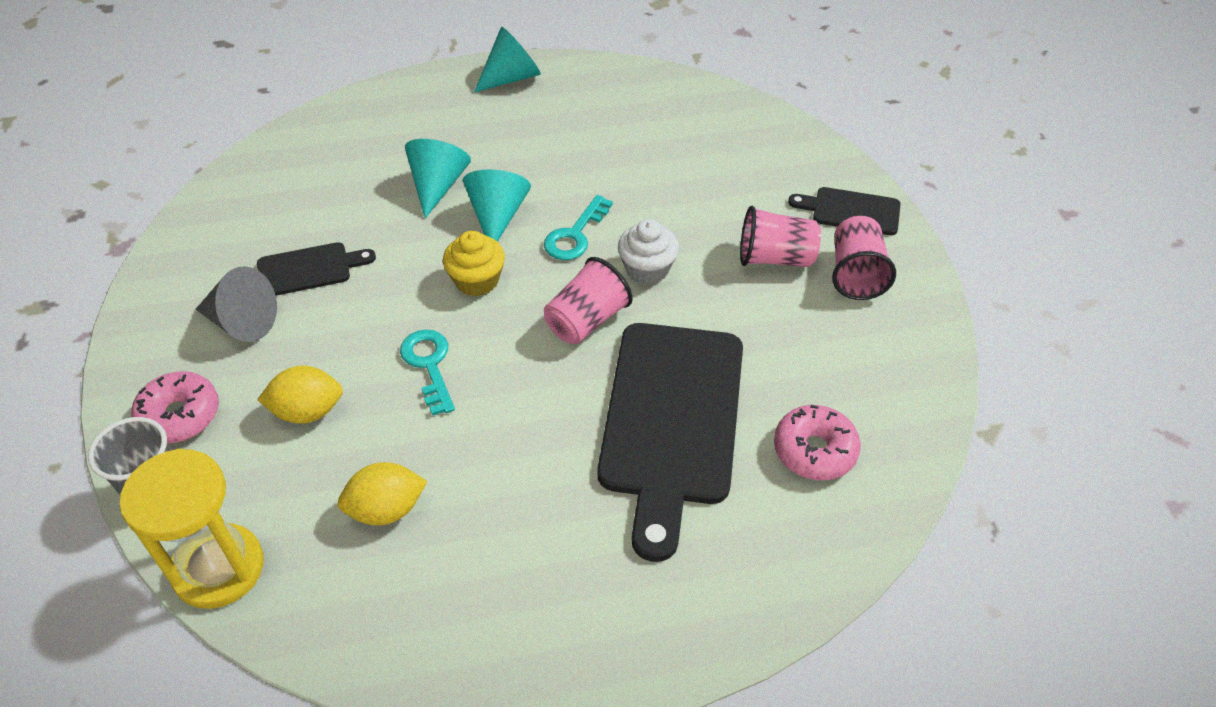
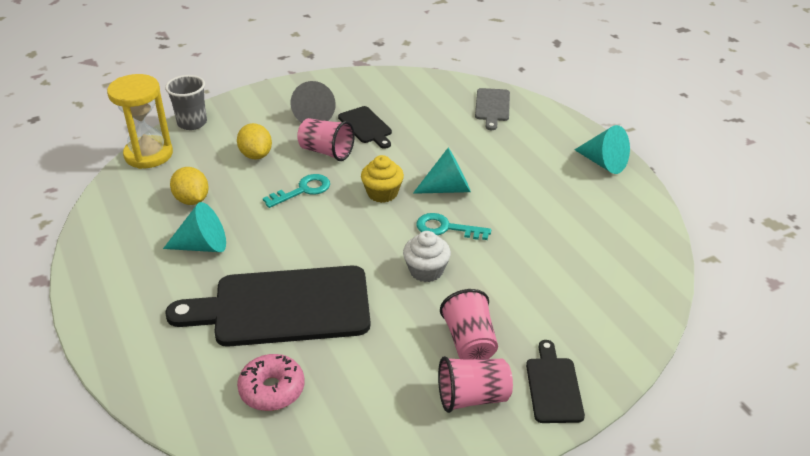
camera: 75 degrees right, 10 degrees down
pink donut [131,371,219,444] -> none
turquoise cone [405,139,471,218] -> turquoise cone moved to [163,202,226,252]
pink cup [544,257,633,344] -> pink cup moved to [297,118,355,161]
none -> grey cutting board [475,88,510,130]

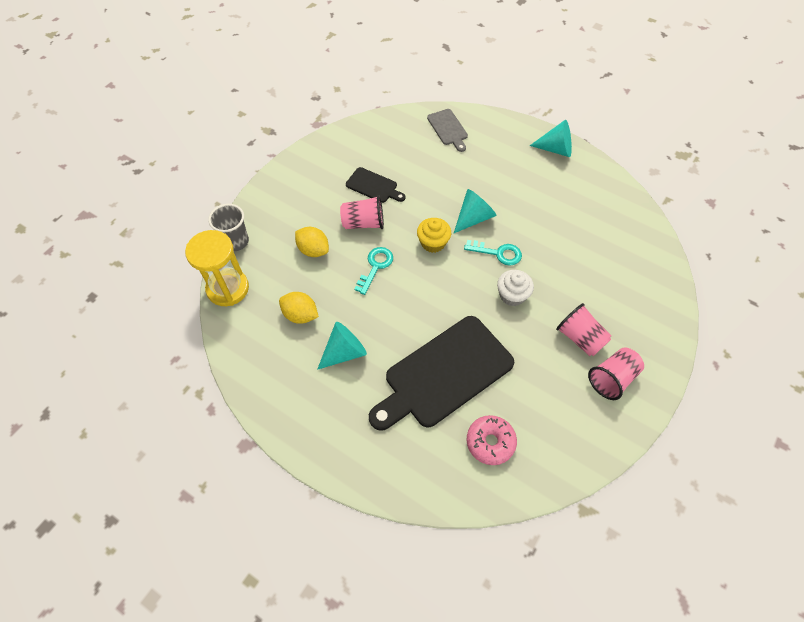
camera: 30 degrees left, 20 degrees up
grey cone [291,81,335,123] -> none
turquoise key [416,213,491,240] -> turquoise key turned 150 degrees counterclockwise [464,240,522,266]
black cutting board [526,340,585,423] -> none

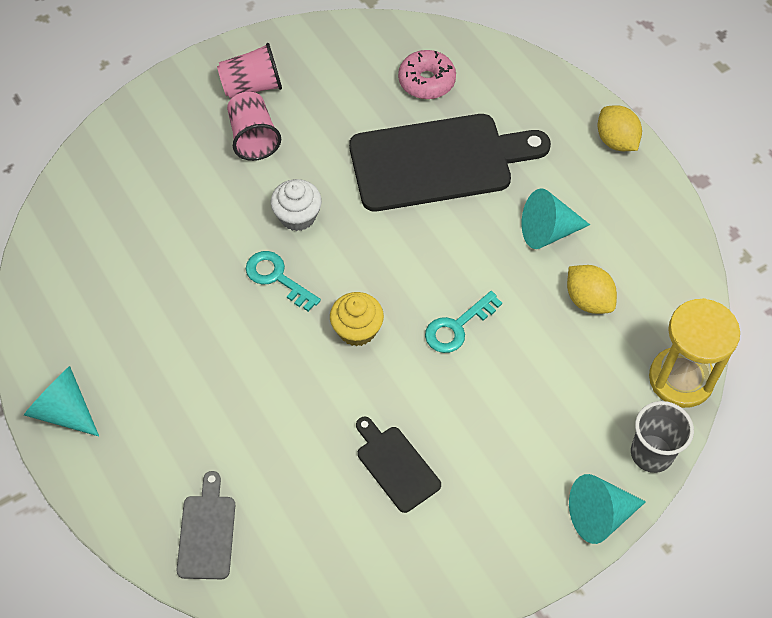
camera: 155 degrees left, 0 degrees up
yellow lemon [295,227,329,257] -> yellow lemon moved to [597,105,642,151]
pink cup [340,195,384,229] -> none
turquoise cone [454,189,497,233] -> turquoise cone moved to [569,474,646,544]

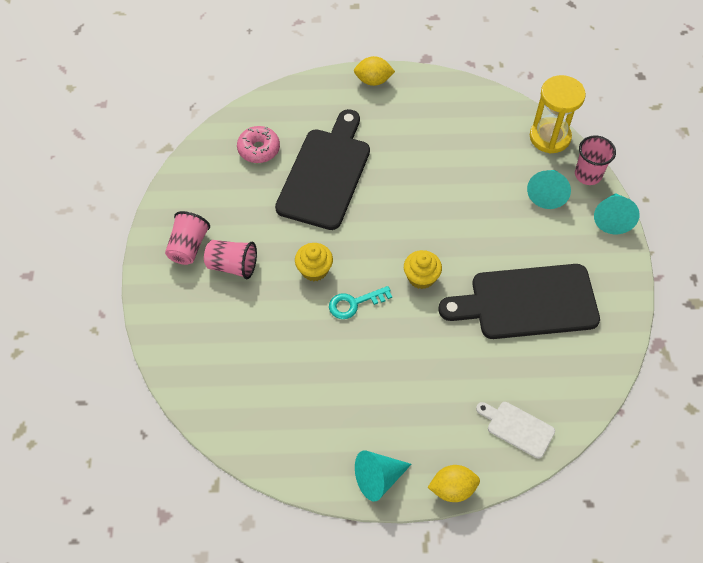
camera: 60 degrees left, 0 degrees up
grey cutting board [177,471,235,579] -> white cutting board [476,402,555,459]
white cupcake [271,179,322,231] -> yellow cupcake [295,243,333,281]
black cutting board [356,417,441,513] -> black cutting board [438,264,600,339], size x2.11
turquoise key [425,291,502,353] -> none
turquoise cone [522,188,590,249] -> turquoise cone moved to [527,170,571,209]
yellow lemon [567,265,617,314] -> yellow lemon moved to [428,465,480,502]
grey cup [631,401,694,473] -> pink cup [575,135,616,185]

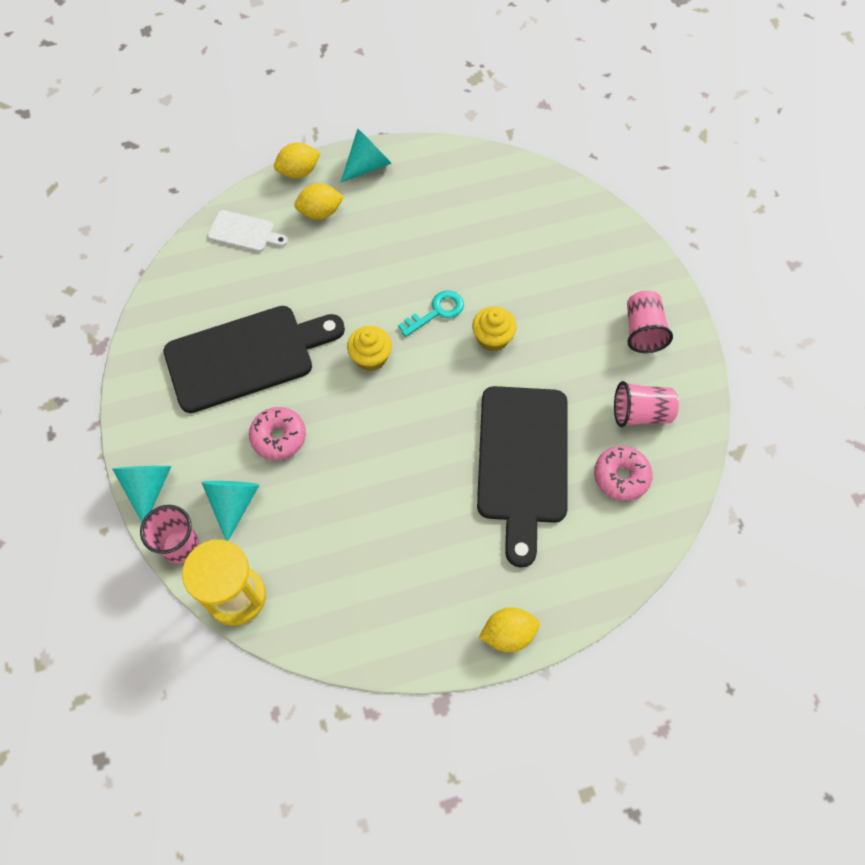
camera: 165 degrees right, 5 degrees up
pink cup [204,240,257,279] -> pink cup moved to [614,381,679,427]
none -> pink donut [249,407,306,460]
none -> yellow lemon [294,183,344,220]

